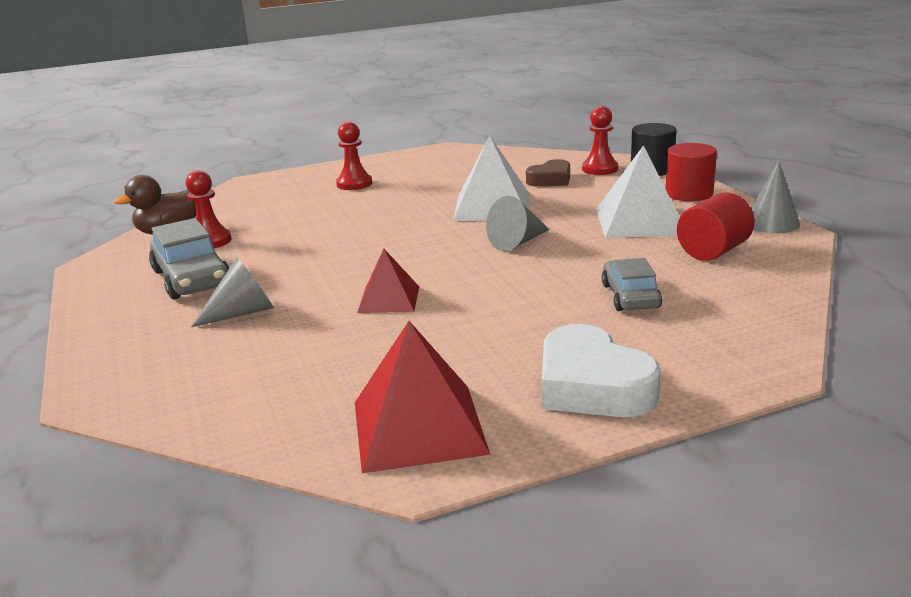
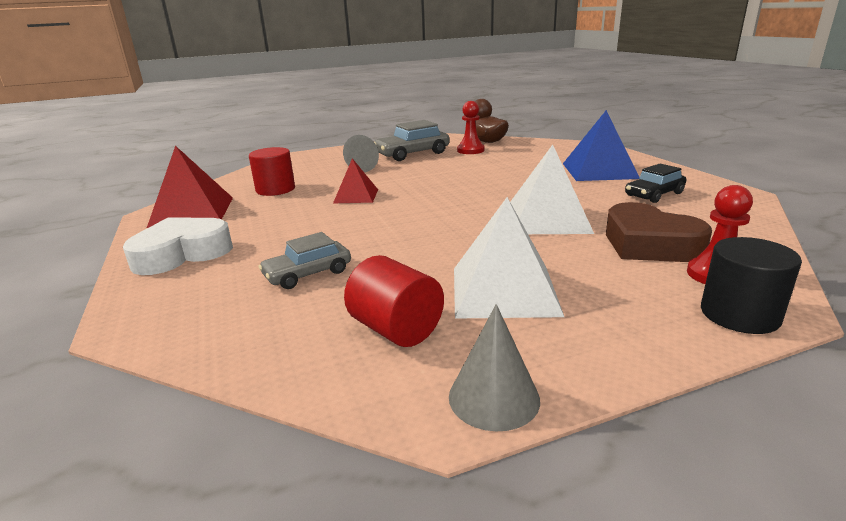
camera: 90 degrees right, 0 degrees up
red pawn [336,122,372,190] -> blue pyramid [563,110,639,181]
grey cone [486,196,550,251] -> none
brown heart [526,159,570,187] -> brown heart [606,202,712,262], size x1.57
grey car [602,258,662,311] -> grey car turned 150 degrees clockwise [259,232,351,289]
red cylinder [665,143,717,201] -> red cylinder moved to [249,147,295,196]
none -> black car [625,164,686,203]

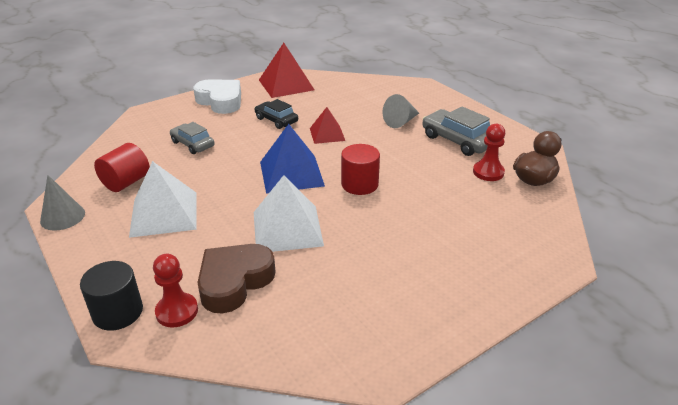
camera: 75 degrees right, 10 degrees up
red cylinder [249,147,295,196] -> red cylinder moved to [341,144,380,195]
blue pyramid [563,110,639,181] -> blue pyramid moved to [260,124,325,194]
black car [625,164,686,203] -> black car moved to [255,99,298,129]

